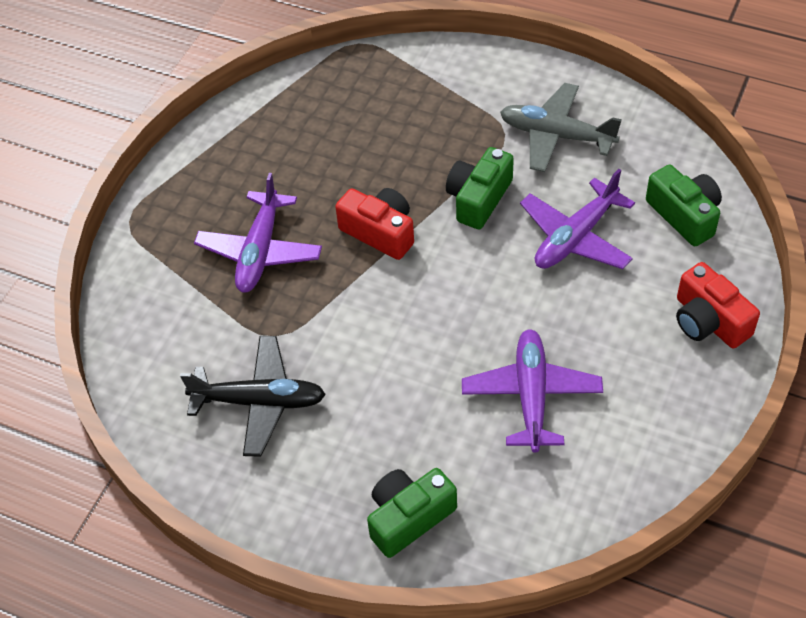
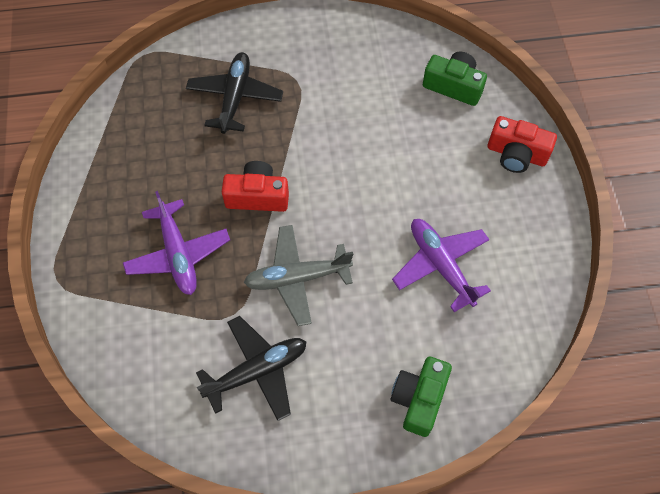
camera: 35 degrees left, 10 degrees up
green camera [446,147,514,229] -> none
grey plane [500,83,622,172] -> grey plane moved to [244,225,353,326]
purple plane [520,169,635,269] -> none
none -> black plane [186,52,283,134]

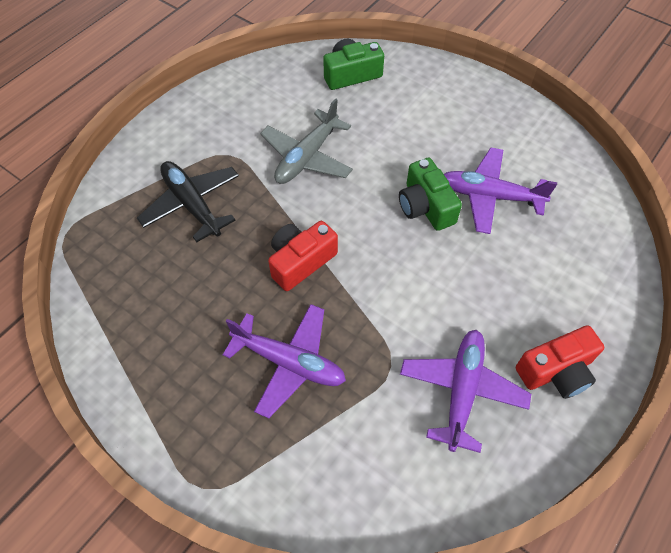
camera: 45 degrees left, 5 degrees down
black plane [196,316,306,421] -> purple plane [400,330,531,453]
grey plane [244,225,353,326] -> grey plane moved to [260,98,353,184]
green camera [391,357,452,437] -> green camera moved to [399,158,462,231]
red camera [488,116,557,173] -> red camera moved to [516,325,604,399]

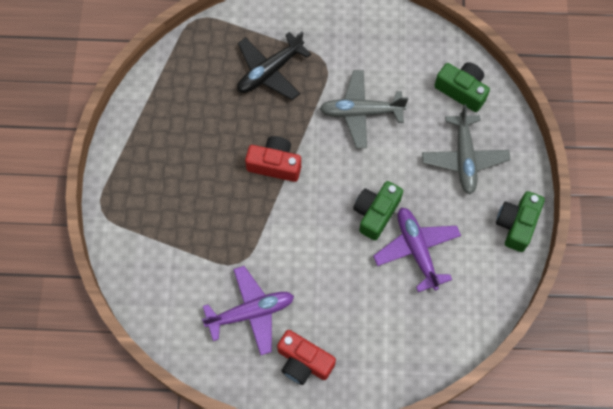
camera: 55 degrees right, 10 degrees up
black plane [137,161,239,242] -> black plane turned 150 degrees counterclockwise [237,31,311,100]
purple plane [223,304,346,419] -> none
none -> grey plane [422,105,510,194]
none -> green camera [496,191,545,252]

